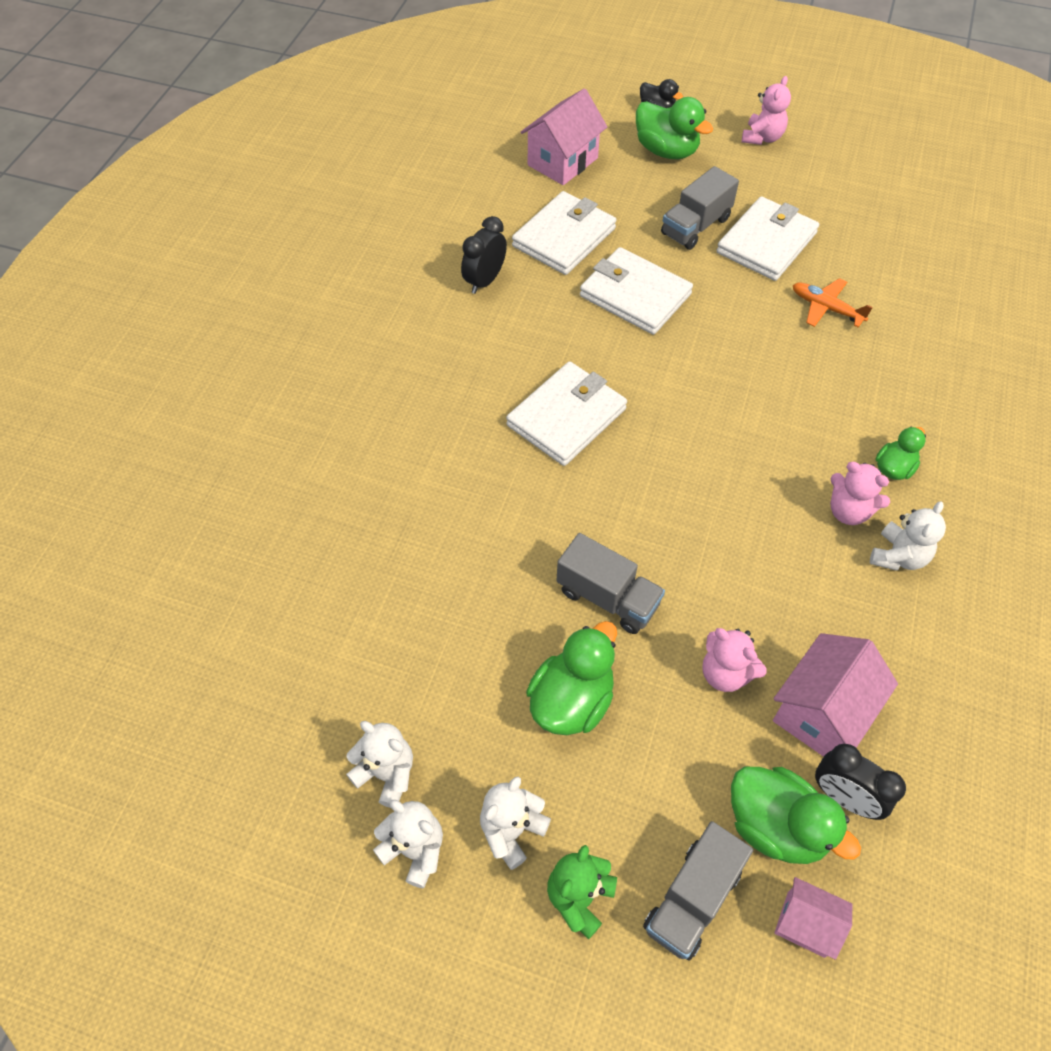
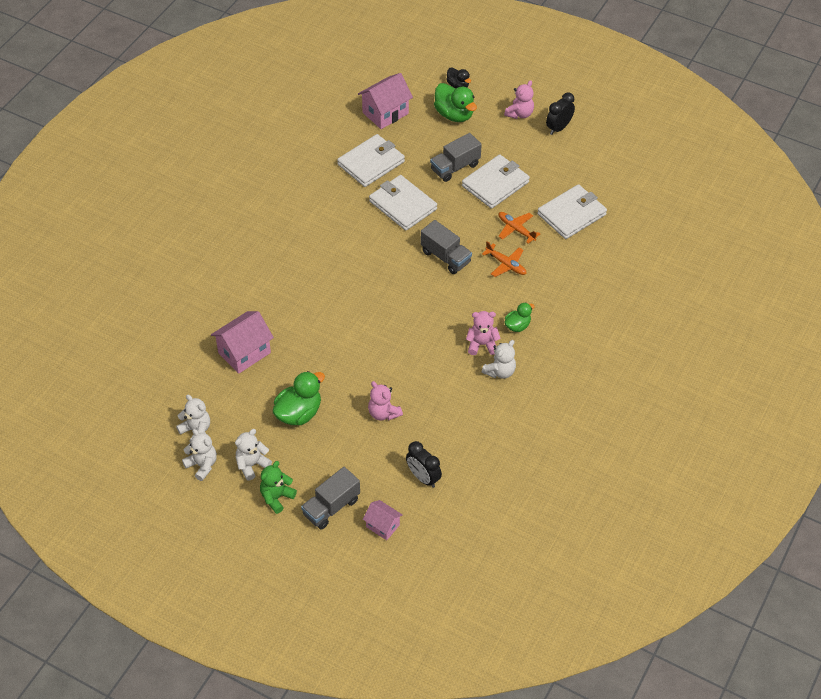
camera: 10 degrees right, 5 degrees down
black clock [461,216,507,294] -> black clock moved to [546,92,575,135]
white wallet [506,362,627,466] -> white wallet moved to [537,184,607,239]
grey truck [557,533,665,634] -> grey truck moved to [420,220,472,274]
green duck [731,767,861,864] -> none
pink house [773,633,898,757] -> pink house moved to [211,311,274,374]
pink teddy bear [830,462,890,525] -> pink teddy bear turned 135 degrees clockwise [466,311,501,355]
none -> orange plane [482,241,526,277]

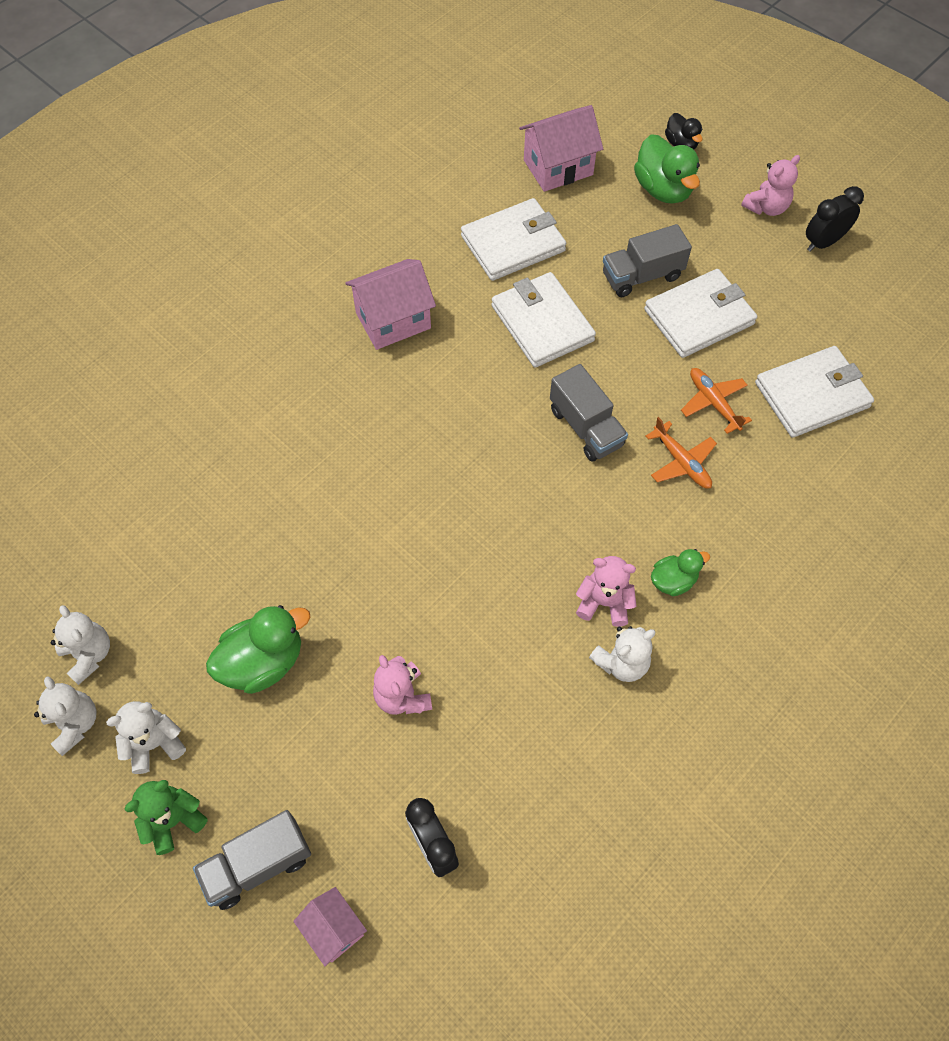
camera: 15 degrees right, 10 degrees up
pink house [211,311,274,374] -> pink house moved to [345,259,436,350]

